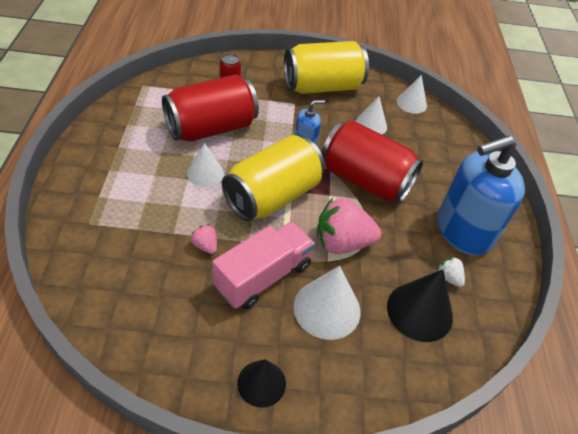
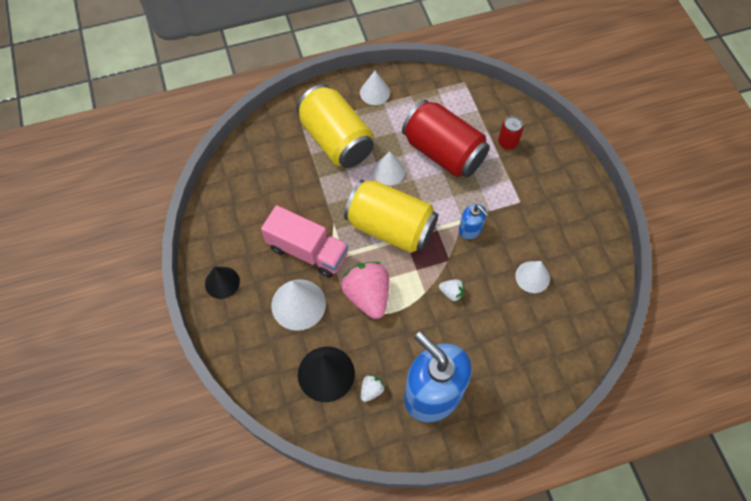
camera: 75 degrees right, 15 degrees up
pink strawberry [191,224,217,254] -> none
yellow can [284,41,369,94] -> yellow can moved to [297,84,374,168]
red can [322,120,423,203] -> white strawberry [439,279,465,302]
white cone [397,75,427,114] -> white cone moved to [360,71,390,105]

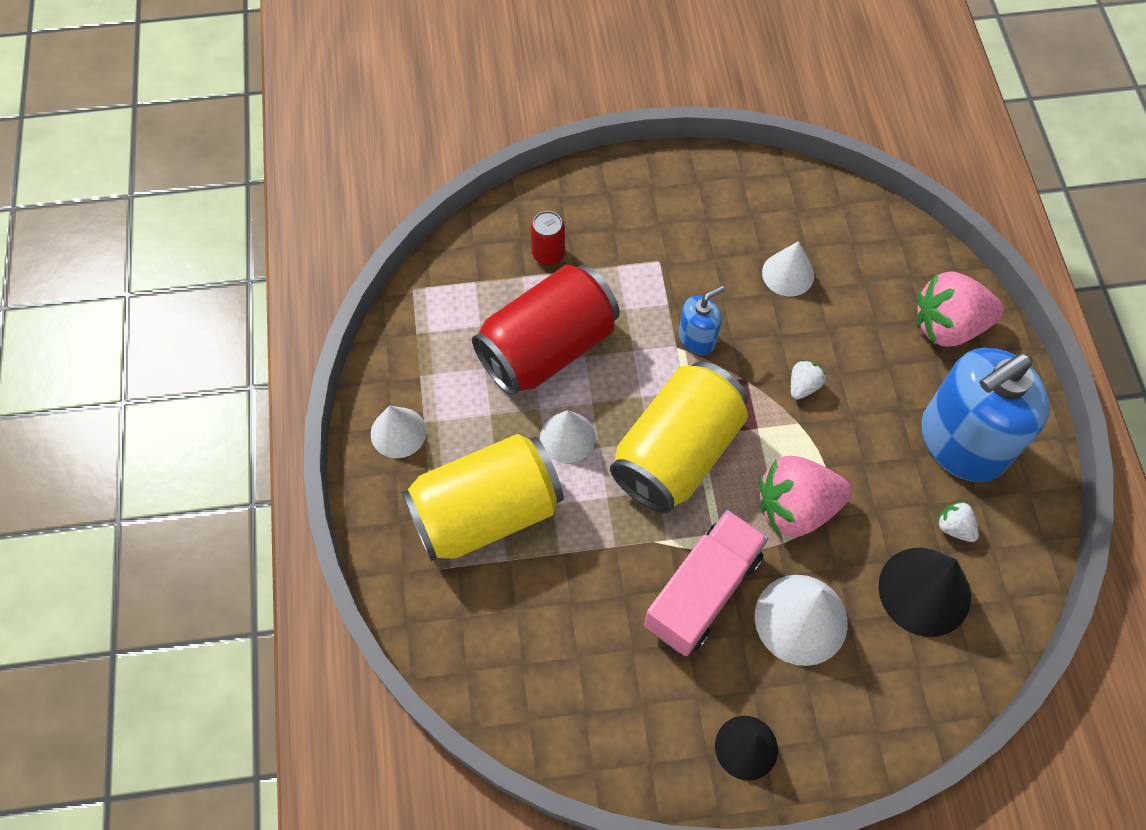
camera: 80 degrees left, 0 degrees up
none -> pink strawberry [916,271,1004,347]

